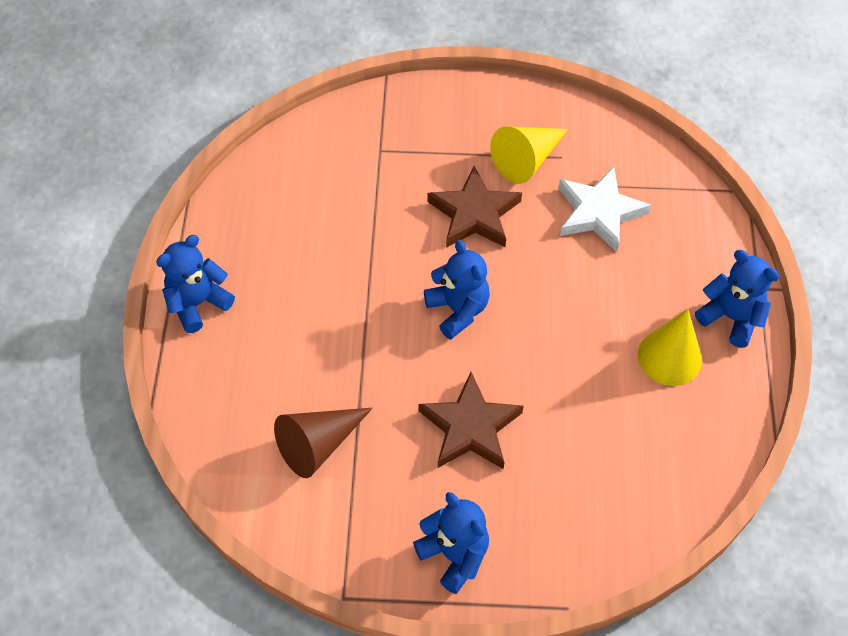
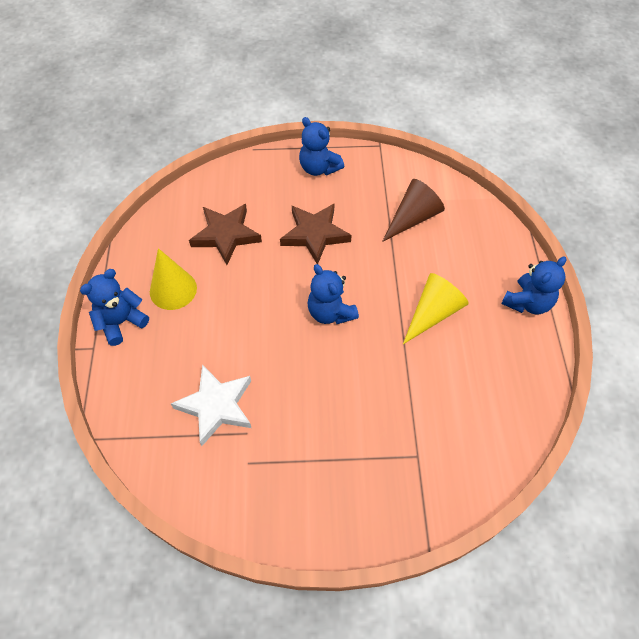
camera: 175 degrees right, 0 degrees up
brown star [428,166,522,248] -> brown star moved to [189,204,262,265]
yellow cone [490,126,568,184] -> yellow cone moved to [403,273,469,344]
blue teddy bear [695,250,779,348] -> blue teddy bear turned 105 degrees clockwise [80,269,149,346]

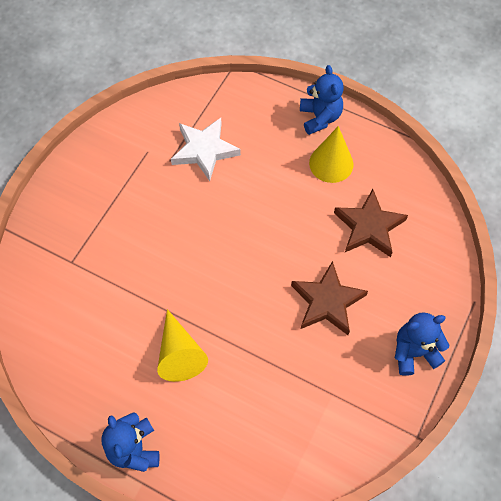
camera: 120 degrees right, 5 degrees up
blue teddy bear [307,264,359,324] -> none
brown cone [382,179,445,242] -> none

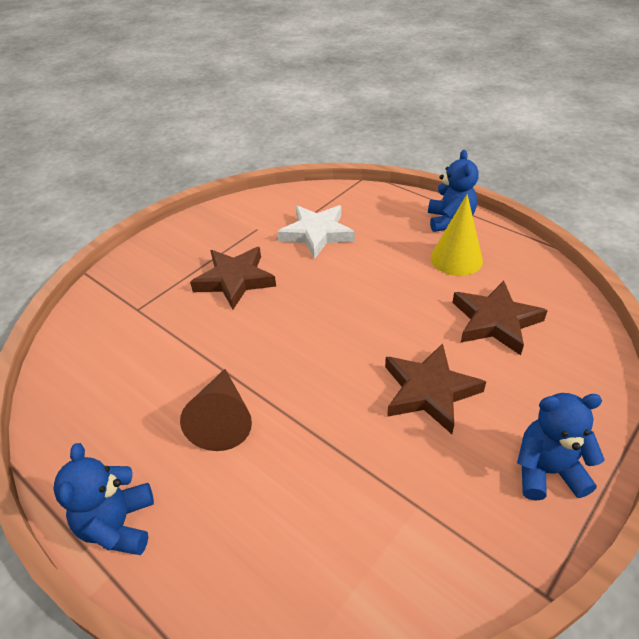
camera: 15 degrees right, 20 degrees down
yellow cone [157,309,208,382] -> brown cone [180,369,252,451]
none -> brown star [190,247,276,309]

